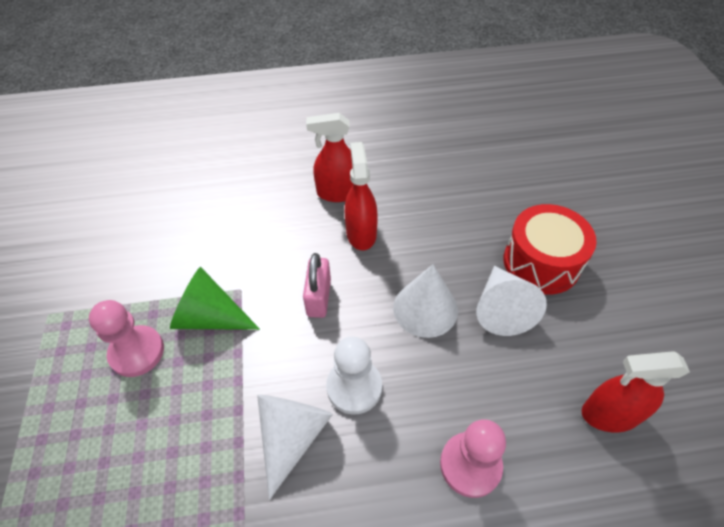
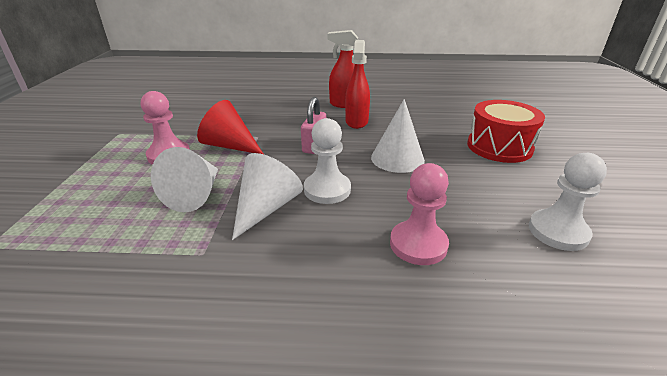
camera: 10 degrees right, 20 degrees down
green cone [170,267,260,330] -> red cone [197,100,263,154]
white cone [476,266,547,336] -> white cone moved to [151,147,218,212]
red spray bottle [581,351,690,433] -> white pawn [529,153,607,251]

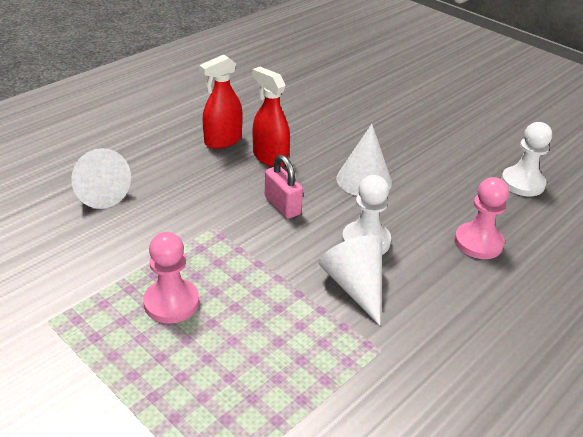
camera: 50 degrees left, 5 degrees up
white cone [151,147,218,212] -> white cone moved to [71,148,131,209]
red cone [197,100,263,154] -> none
red drum [467,100,545,163] -> none

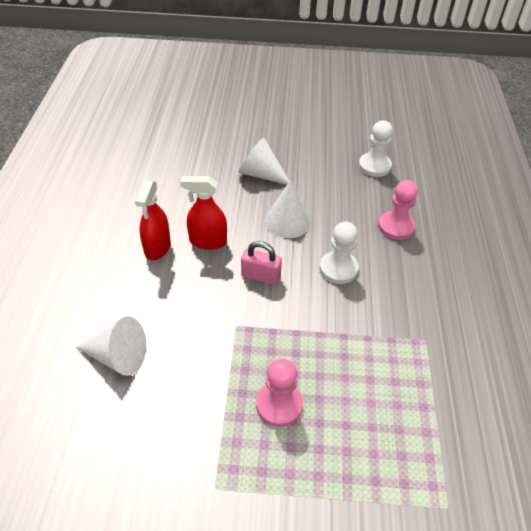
camera: 40 degrees left, 10 degrees up
white cone [319,235,382,326] -> white cone moved to [238,137,289,185]

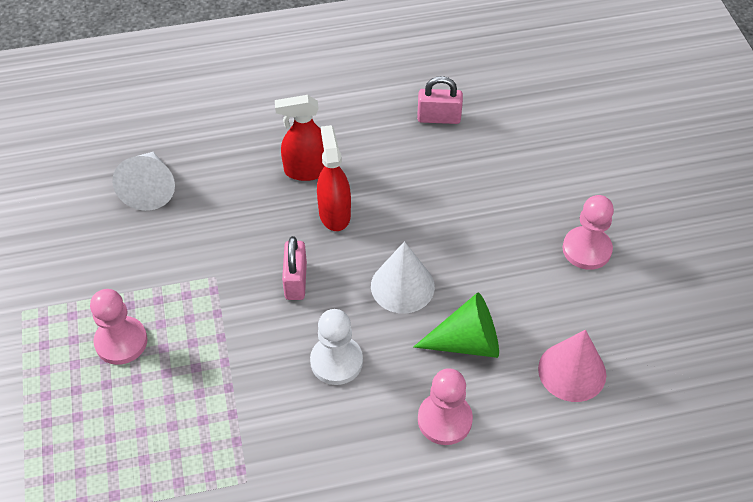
camera: 75 degrees right, 5 degrees up
white cone [238,137,289,185] -> none
white pawn [359,120,393,177] -> pink cone [538,330,606,402]
none -> green cone [414,292,499,358]
none -> pink padlock [417,76,463,124]
none -> pink pawn [563,195,614,270]

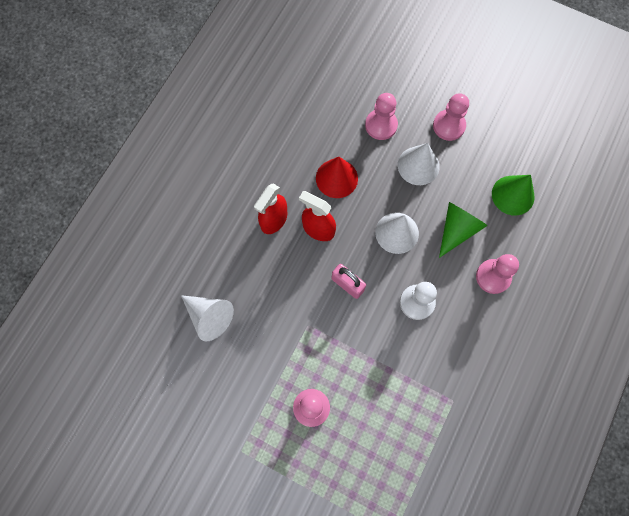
camera: 50 degrees left, 20 degrees up
pink padlock [417,76,463,124] -> none
pink cone [538,330,606,402] -> green cone [492,175,535,216]
none -> red cone [316,157,358,198]
none -> pink pawn [365,93,398,140]
none -> white cone [398,143,440,185]

